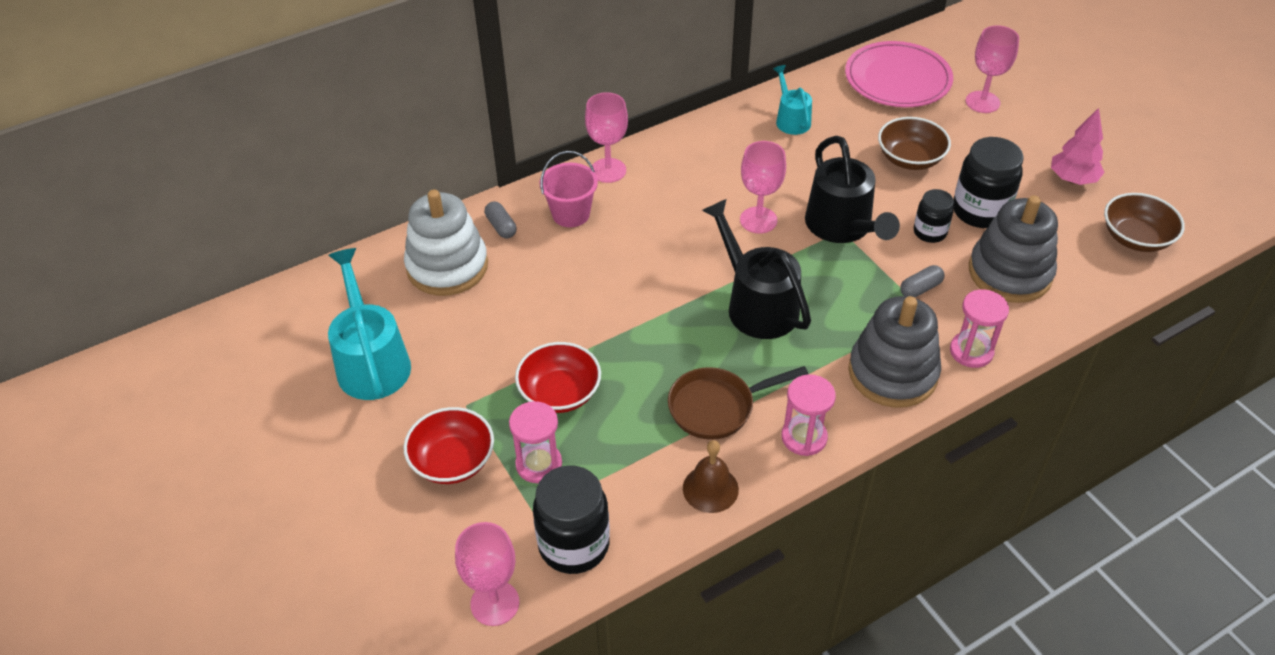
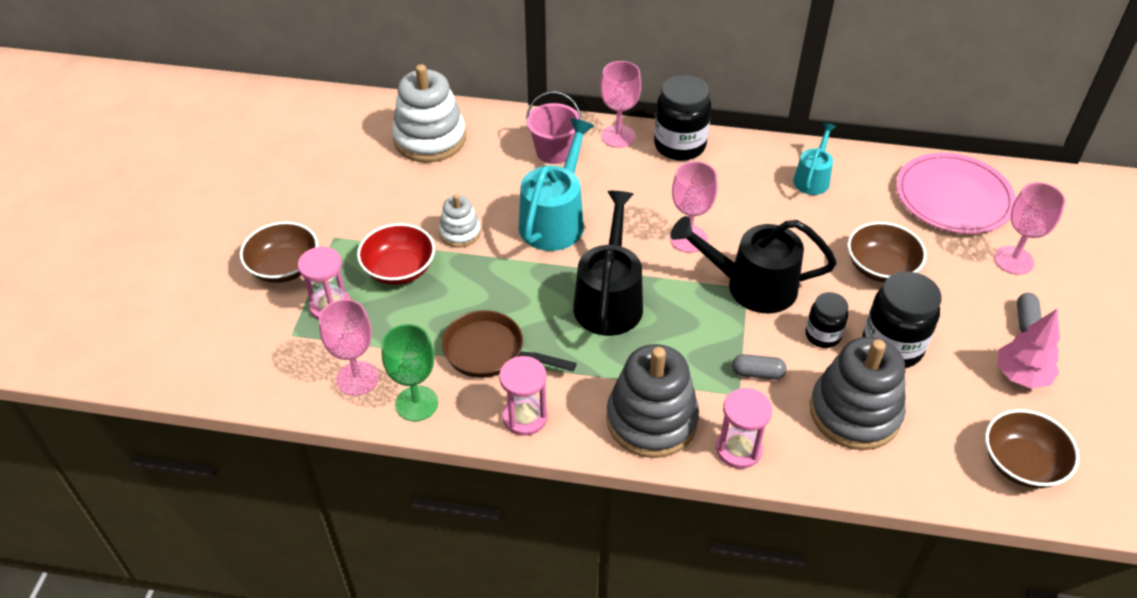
camera: 40 degrees right, 0 degrees up
turquoise watering can [328,248,411,400] -> turquoise watering can moved to [519,118,594,251]
red bowl [404,407,494,484] -> brown bowl [240,222,318,283]
pink goblet [455,522,519,626] -> pink goblet moved to [319,299,379,396]
grey capsule [485,201,517,238] -> grey capsule moved to [1017,293,1042,333]
black jar [533,465,610,574] -> black jar moved to [654,75,711,161]
brown bell [683,440,739,513] -> green goblet [381,324,438,421]
black watering can [805,136,900,243] -> black watering can turned 75 degrees clockwise [670,216,837,313]
none -> white stacking toy [439,194,481,247]

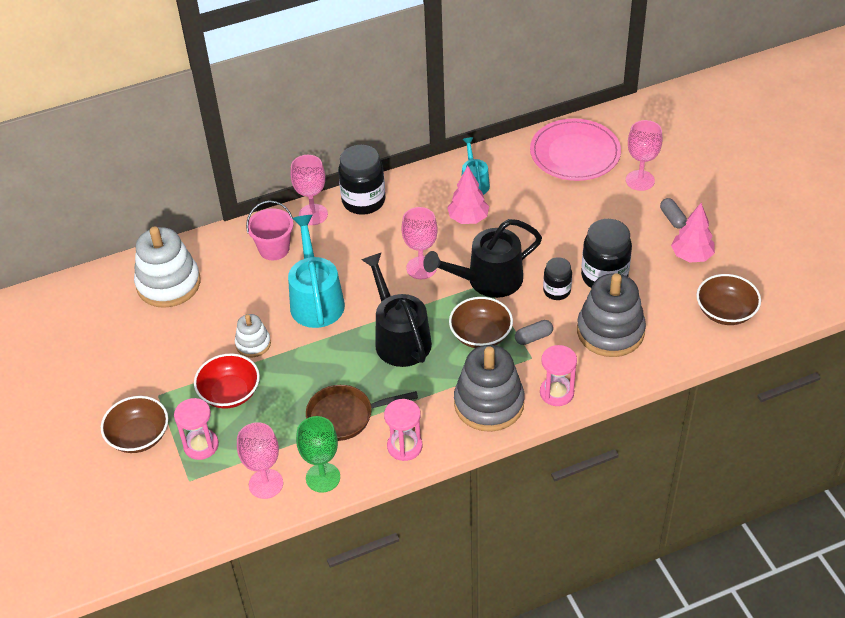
camera: 30 degrees left, 0 degrees up
brown bowl [847,222,926,283] -> brown bowl moved to [449,297,513,348]
none -> pink tree [447,166,489,224]

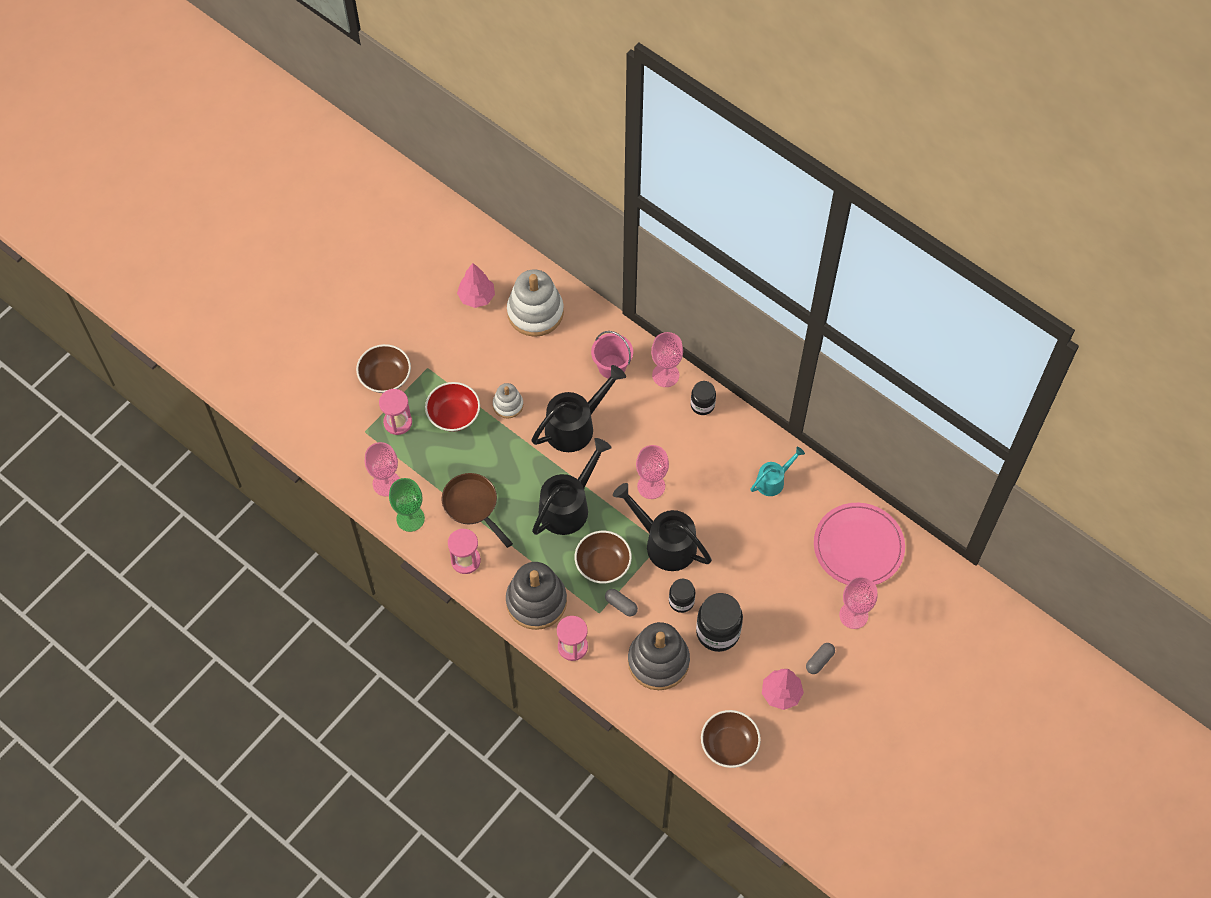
camera: 60 degrees right, 15 degrees up
turquoise watering can [288,215,345,328] -> black watering can [532,365,626,452]
black jar [338,145,385,215] -> black jar [691,381,716,415], size x0.59
pink tree [447,166,489,224] -> pink tree moved to [457,263,495,308]

